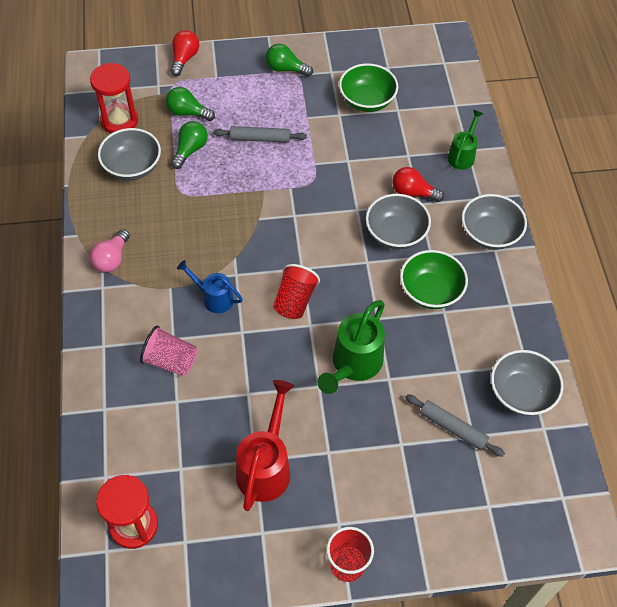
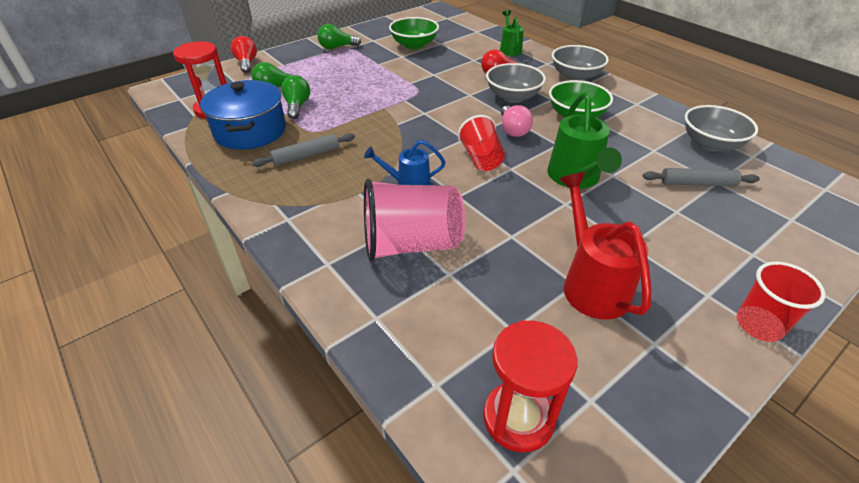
camera: 30 degrees left, 15 degrees down
pink light bulb [90,229,130,273] -> pink light bulb moved to [501,105,533,137]
grey bowl [98,128,161,180] -> blue pot [200,80,286,150]
pink cup [140,325,197,376] -> pink cup [364,178,465,262], size x1.61
grey rolling pin [213,126,307,143] -> grey rolling pin moved to [252,133,355,167]

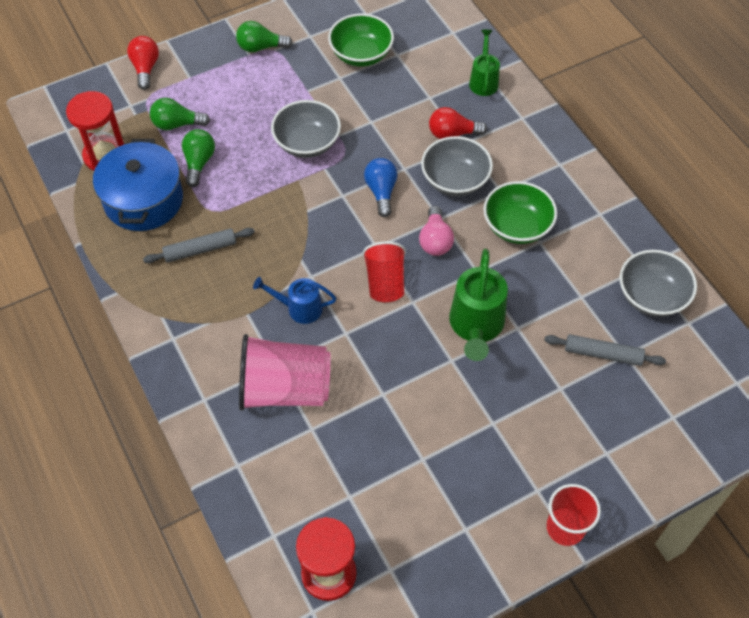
camera: 10 degrees right, 15 degrees up
grey bowl [552,45,609,81] -> grey bowl moved to [271,100,341,158]
red watering can [559,172,652,320] -> none
none -> blue light bulb [364,158,398,217]

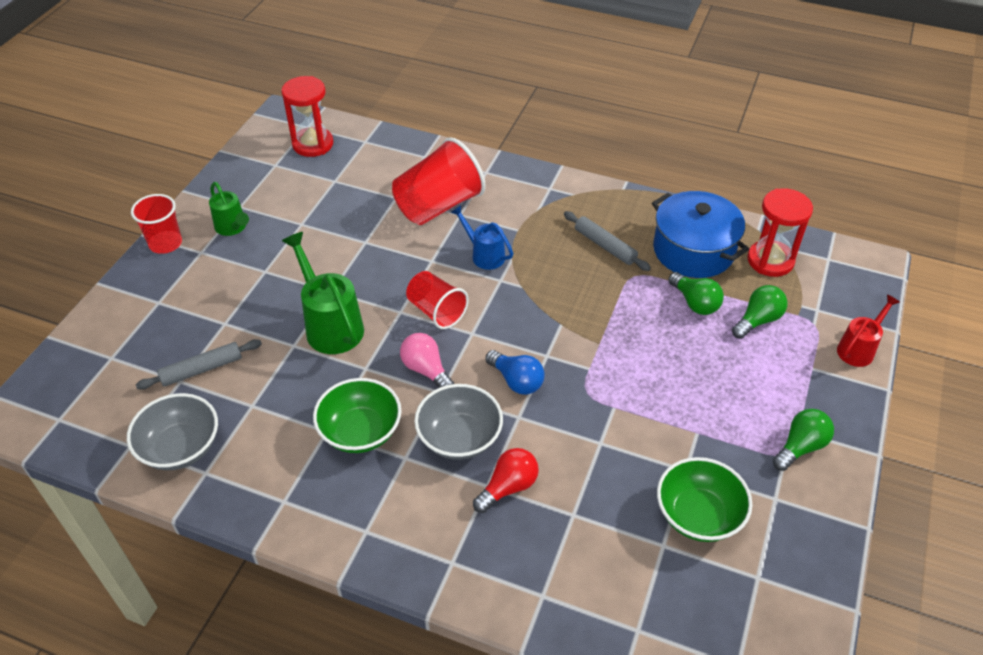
camera: 140 degrees right, 10 degrees down
red light bulb [127,36,159,90] -> red watering can [837,294,900,367]
grey rolling pin [143,228,255,263] -> grey rolling pin turned 75 degrees counterclockwise [564,211,651,271]
pink cup [239,334,330,411] -> red cup [392,137,485,225]
blue watering can [253,277,336,324] -> blue watering can turned 105 degrees counterclockwise [450,205,513,270]
grey bowl [271,100,341,158] -> none
green watering can [469,30,500,96] -> green watering can moved to [209,182,249,236]

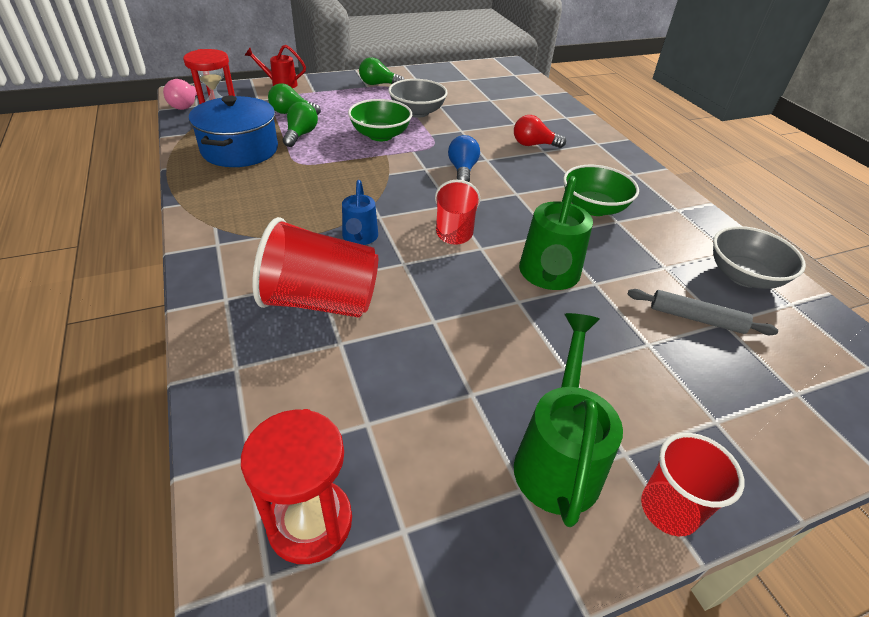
camera: 135 degrees left, 5 degrees down
green watering can [209,182,249,236] -> green watering can [514,313,623,527], size x1.64
pink light bulb [400,333,454,388] -> pink light bulb moved to [163,79,197,110]
grey bowl [414,384,503,460] -> grey bowl moved to [388,79,448,118]
grey rolling pin [564,211,651,271] -> none
green bowl [657,457,753,542] -> green bowl moved to [348,99,412,141]

